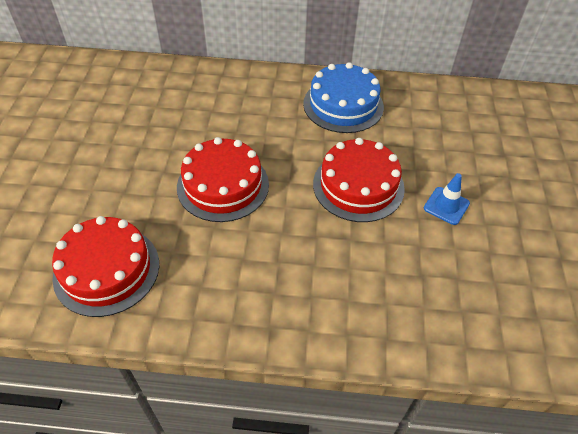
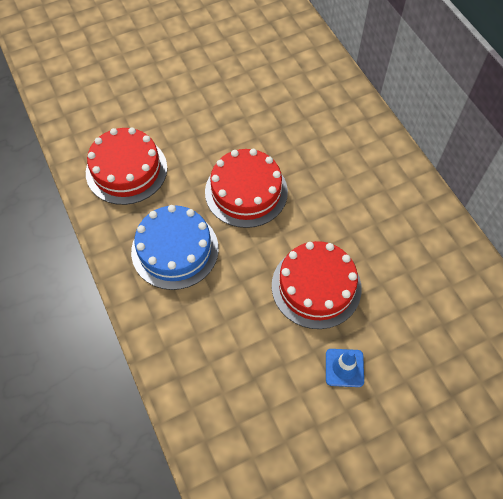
camera: 60 degrees right, 10 degrees up
blue cake [303,62,384,133] -> blue cake moved to [131,205,219,290]

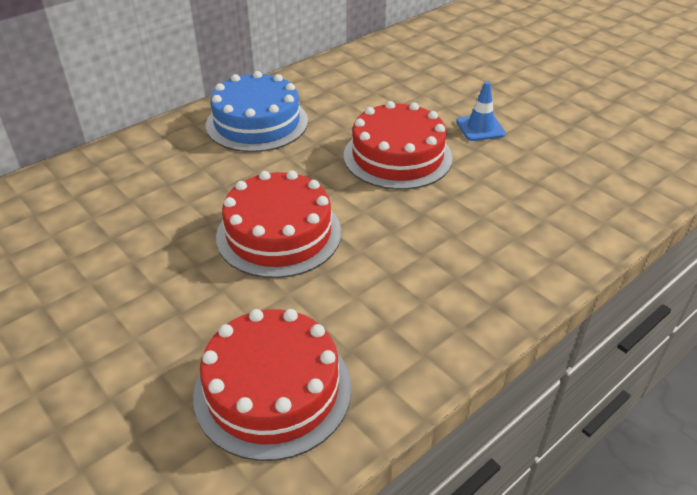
camera: 105 degrees left, 20 degrees down
blue cake [131,205,219,290] -> blue cake moved to [206,71,308,152]

